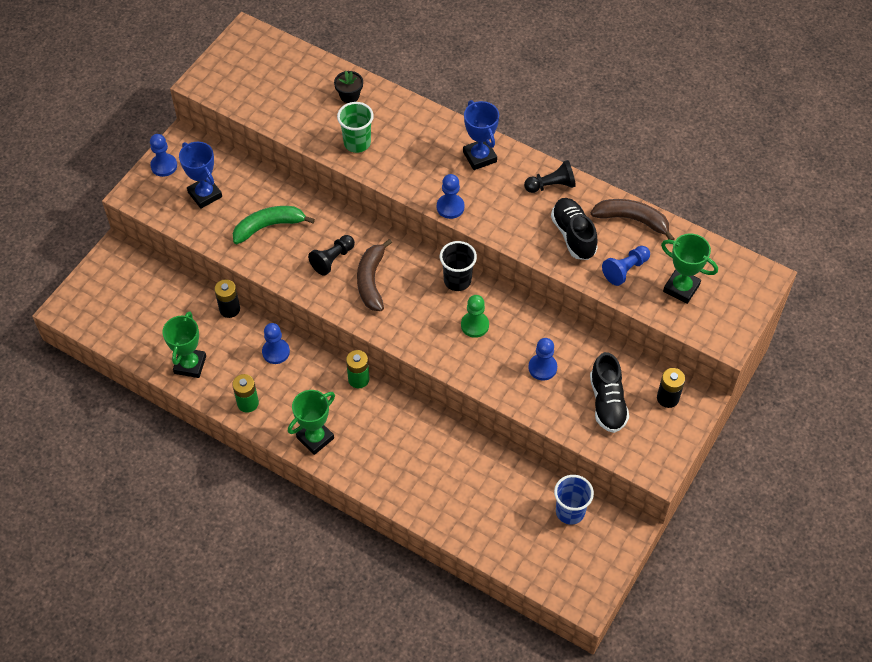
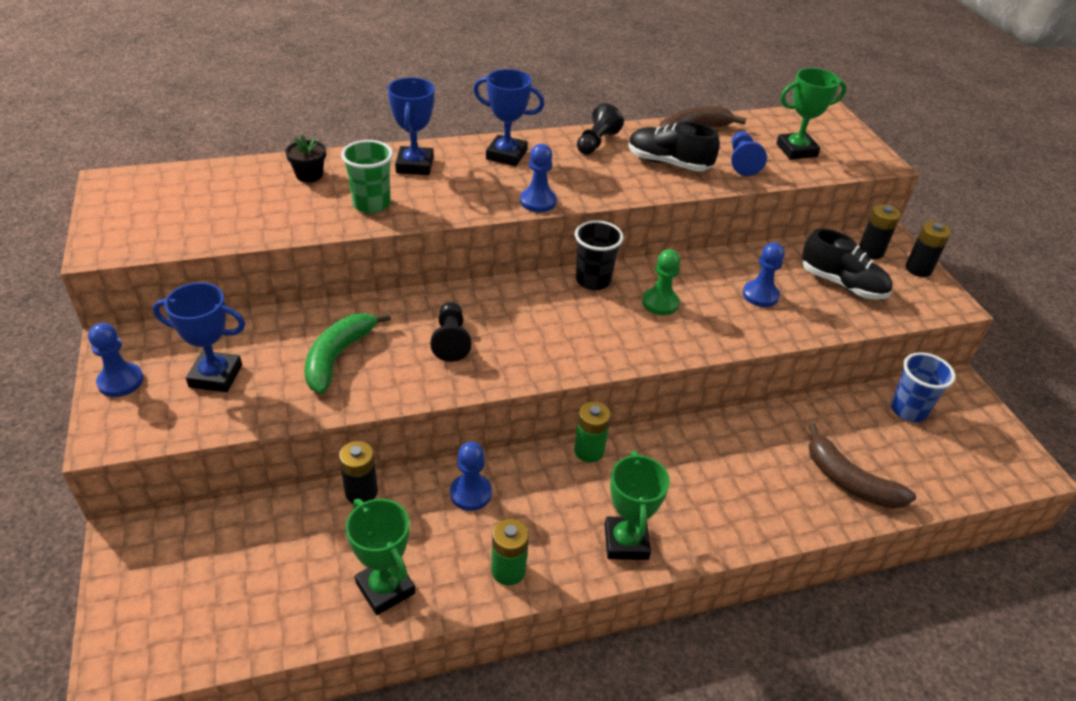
camera: 50 degrees left, 15 degrees down
brown banana [357,239,392,311] -> brown banana moved to [808,423,916,509]
none -> blue trophy [388,77,434,175]
none -> black battery [906,221,951,277]

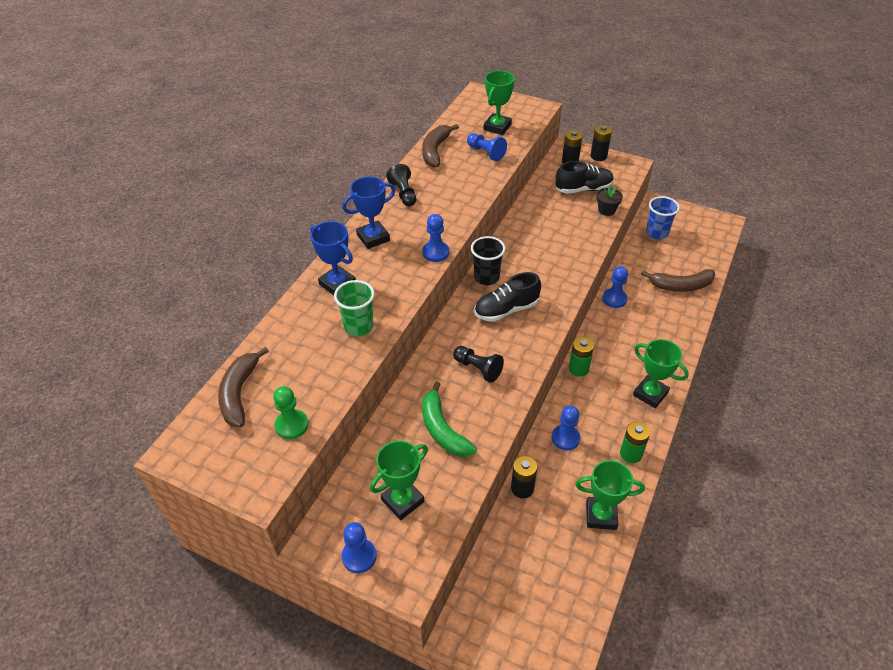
camera: 45 degrees left, 5 degrees up
blue trophy [153,282,245,392] -> green trophy [370,440,428,520]
black flower pot [285,135,326,182] -> black flower pot moved to [596,186,623,216]
black shoe [628,121,719,172] -> black shoe moved to [474,272,541,322]
green pawn [642,249,680,315] -> green pawn moved to [273,386,309,439]
blue pawn [743,242,785,307] -> blue pawn moved to [602,266,628,308]
none -> brown banana [218,347,269,427]

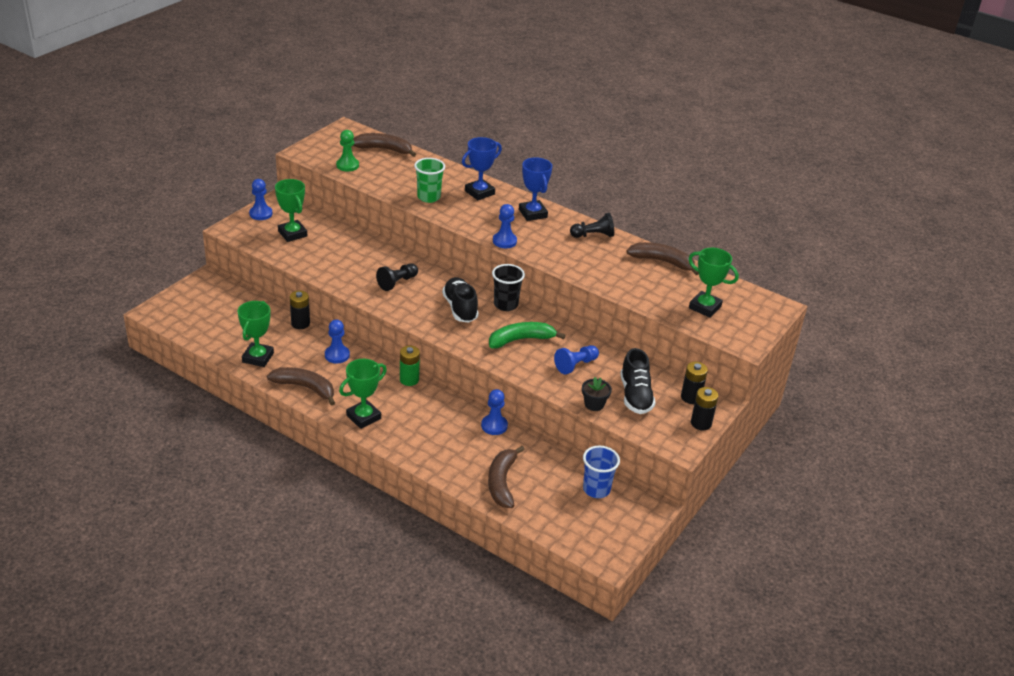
camera: 95 degrees right, 10 degrees down
green banana [422,382,477,457] -> green banana moved to [489,322,566,348]
blue pawn [467,133,507,161] -> blue pawn moved to [554,345,599,374]
green battery [620,421,650,463] -> brown banana [267,367,335,406]

